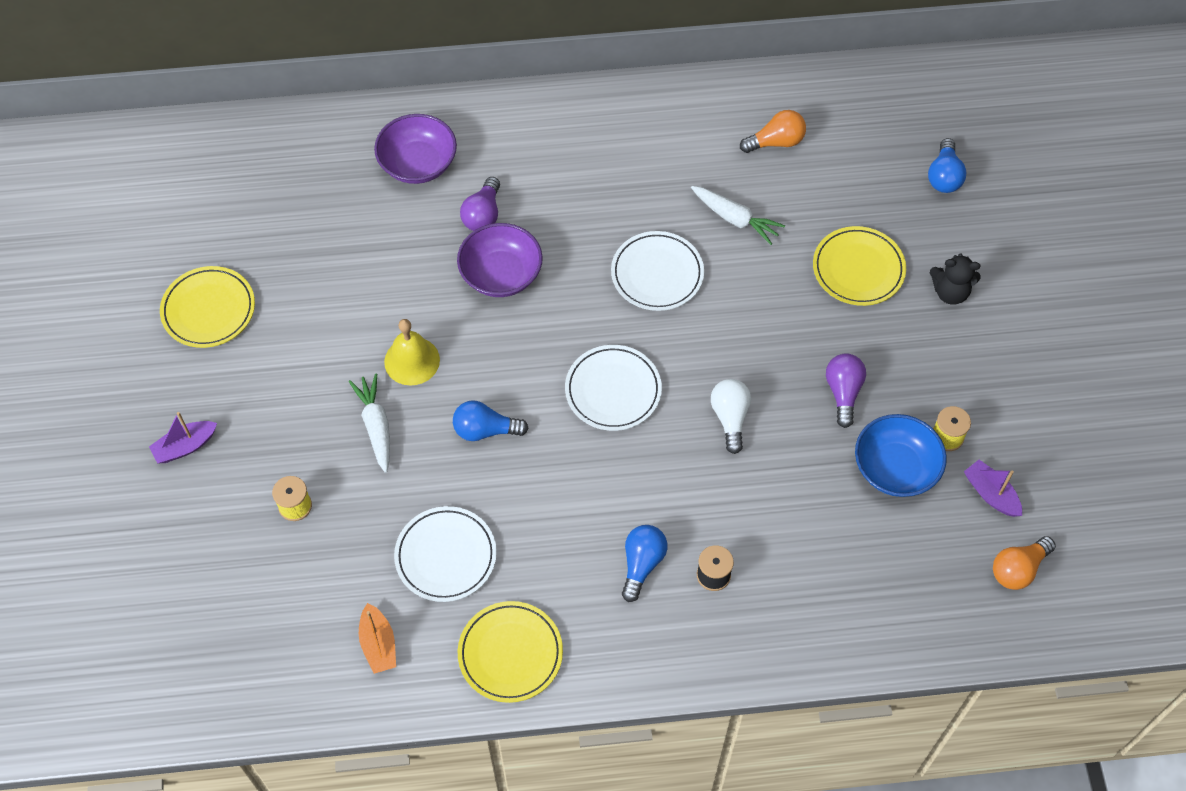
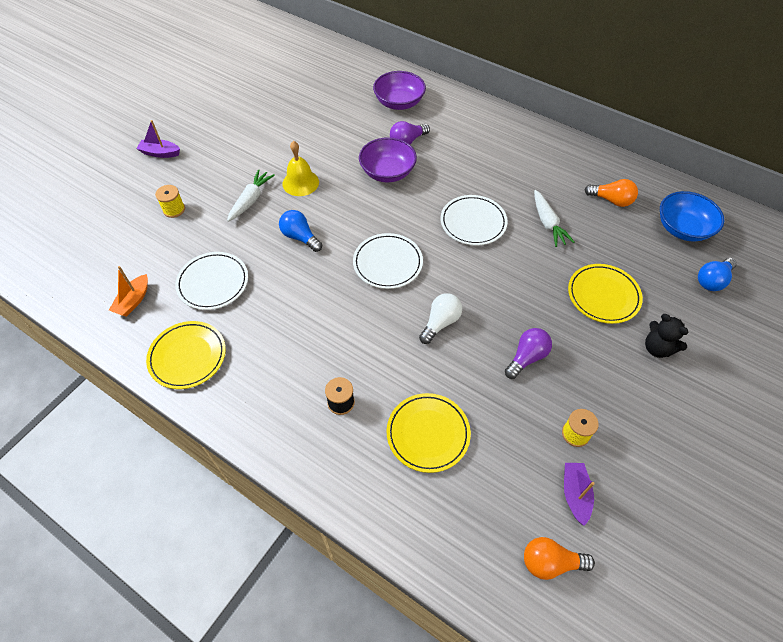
camera: 40 degrees right, 5 degrees down
yellow plate [160,266,255,348] -> yellow plate moved to [387,393,471,473]
blue light bulb [622,525,668,602] -> none
blue bowl [855,414,947,497] -> blue bowl moved to [660,191,724,241]

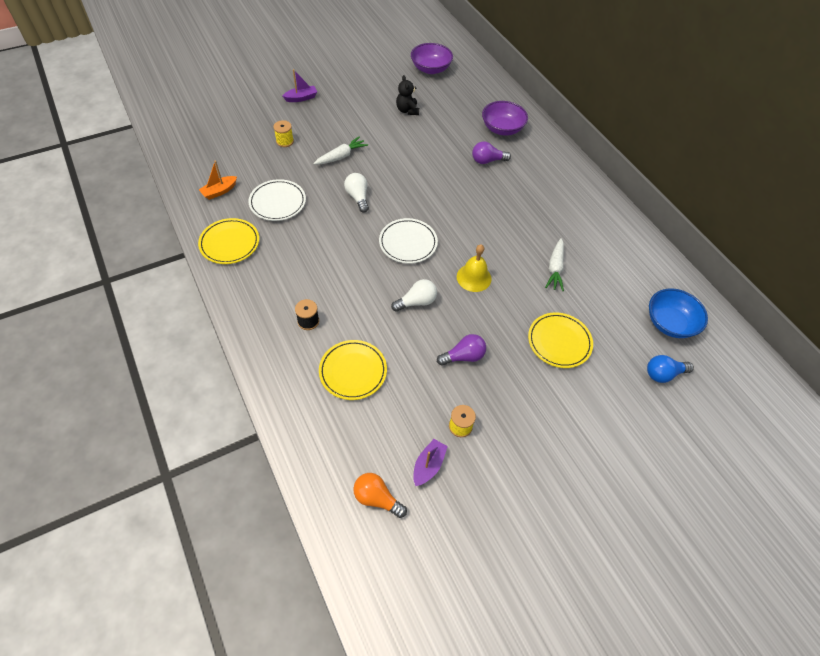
camera: 25 degrees right, 0 degrees up
purple boat [136,120,180,158] -> purple boat turned 120 degrees clockwise [283,69,317,102]
blue light bulb [279,210,322,252] -> white light bulb [344,173,369,213]
yellow bell [283,141,319,196] -> yellow bell moved to [457,244,492,292]
purple bowl [359,137,417,182] -> purple bowl moved to [411,43,453,74]
white plate [440,195,508,245] -> none
orange light bulb [584,179,638,207] -> none
black teddy bear [645,314,689,358] -> black teddy bear moved to [396,75,419,115]

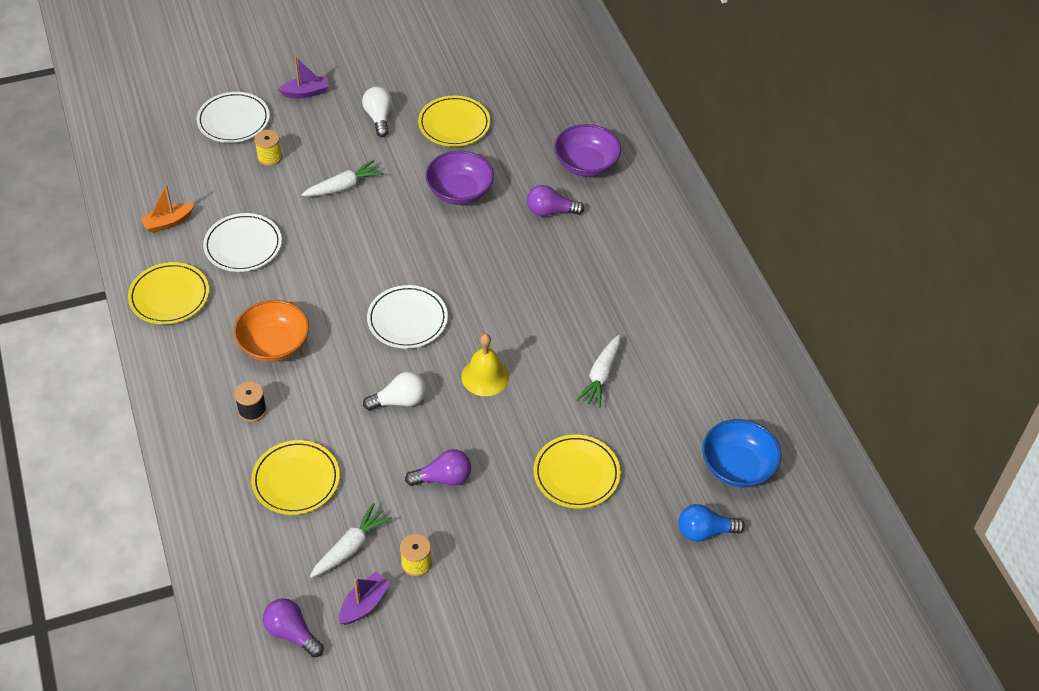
camera: 10 degrees right, 5 degrees down
white light bulb [344,173,369,213] -> white light bulb moved to [362,86,392,137]
orange light bulb [353,473,407,518] -> purple light bulb [263,598,324,657]
black teddy bear [396,75,419,115] -> yellow plate [418,96,490,147]
purple bowl [411,43,453,74] -> purple bowl moved to [425,151,494,205]
none -> white plate [196,92,270,143]
none -> orange bowl [234,300,309,362]
none -> white carrot [310,503,393,578]

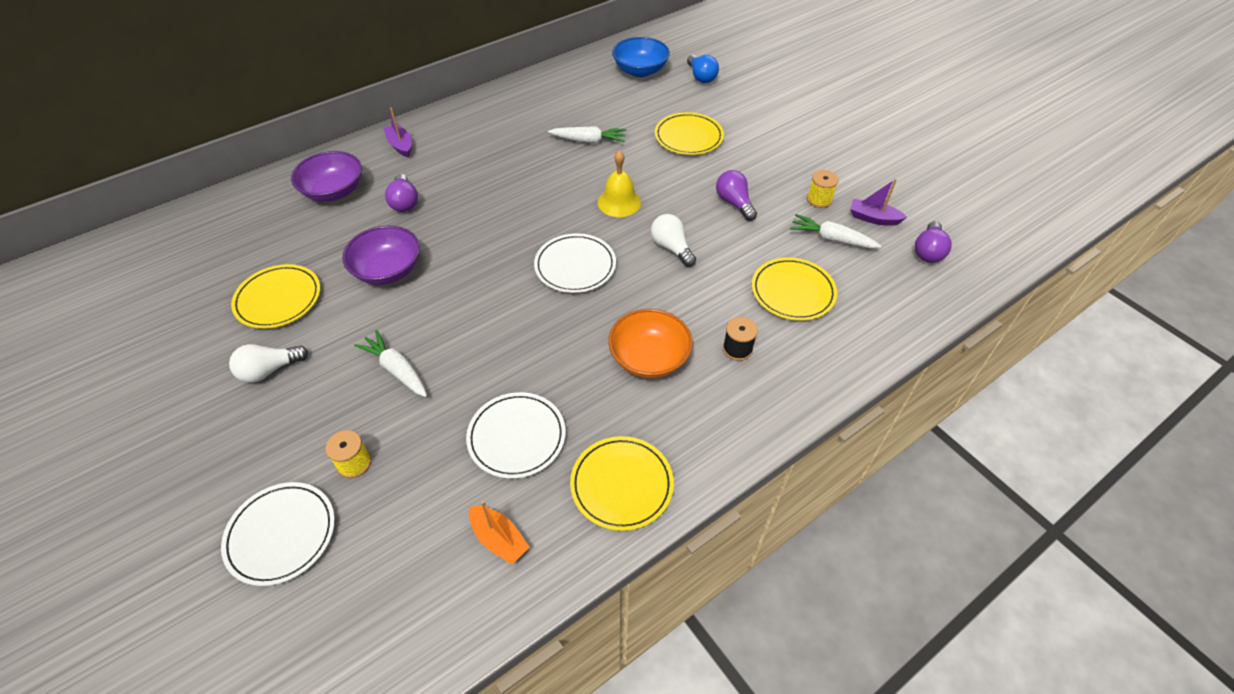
camera: 105 degrees left, 0 degrees up
purple boat [278,57,329,98] -> purple boat moved to [383,107,412,158]

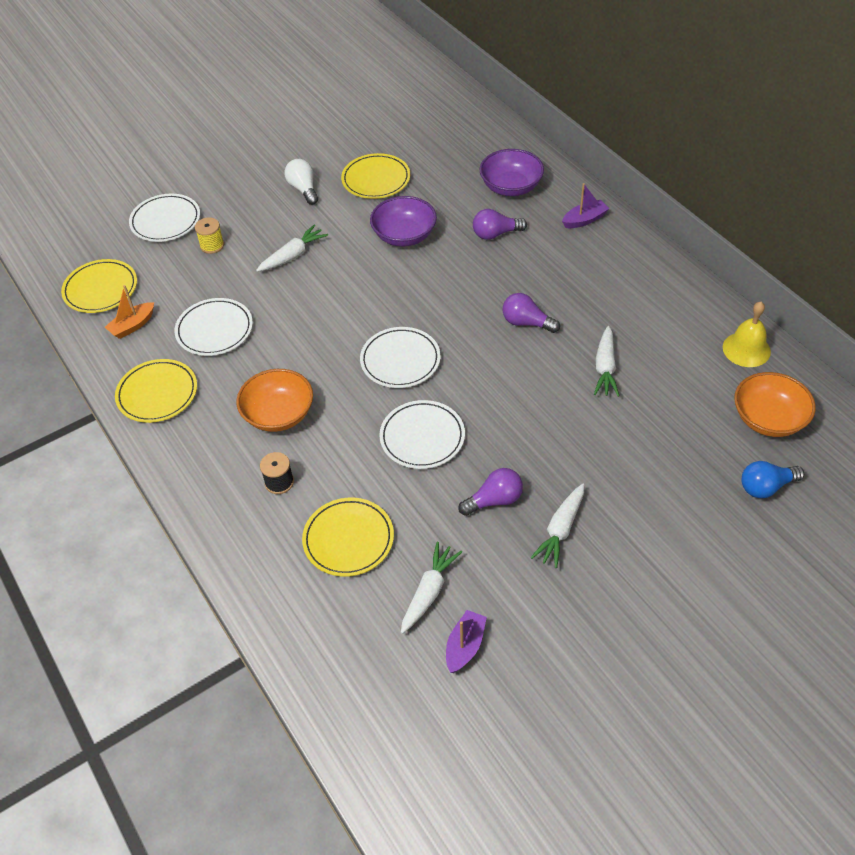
camera: 95 degrees right, 0 degrees up
yellow bell [598,150,641,217] -> yellow bell moved to [723,302,771,367]
blue bowl [612,37,670,77] -> orange bowl [734,372,816,437]
white light bulb [651,214,696,267] -> white plate [379,400,465,469]
yellow plate [655,112,724,155] -> yellow plate moved to [61,259,137,313]
yellow spool [807,170,839,208] -> none
purple light bulb [915,221,952,263] -> purple light bulb moved to [503,293,560,333]
none -> white carrot [530,483,584,568]

